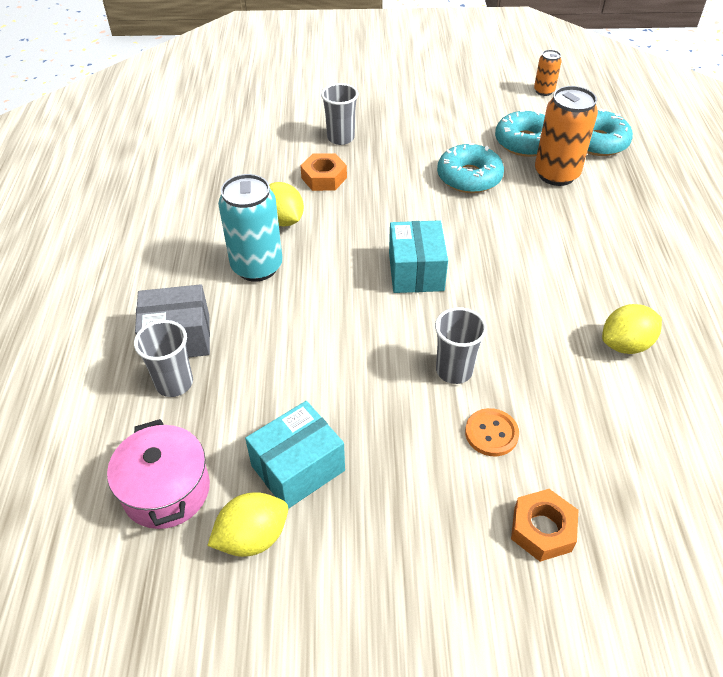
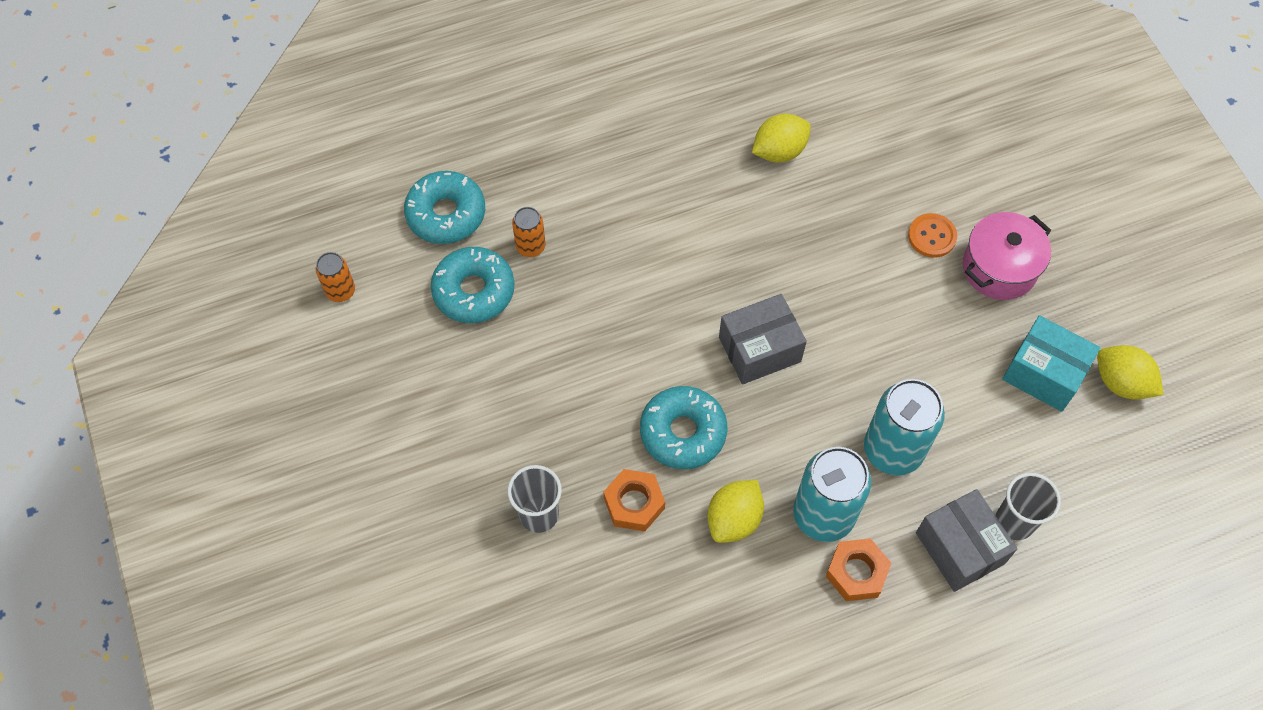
camera: 110 degrees left, 15 degrees up
pink pot [107,419,210,529] -> pink pot moved to [963,212,1051,300]
turquoise box [389,220,448,293] -> grey box [719,294,807,384]
grey cup [435,307,487,384] -> none
turquoise donut [437,143,504,193] -> turquoise donut moved to [640,386,727,469]
orange nut [511,489,578,562] -> orange nut moved to [826,538,892,601]
orange can [535,86,598,186] -> orange can [512,207,545,257], size x0.52
yellow lemon [602,304,662,354] -> yellow lemon turned 75 degrees counterclockwise [752,114,811,163]
none -> turquoise can [864,379,945,476]

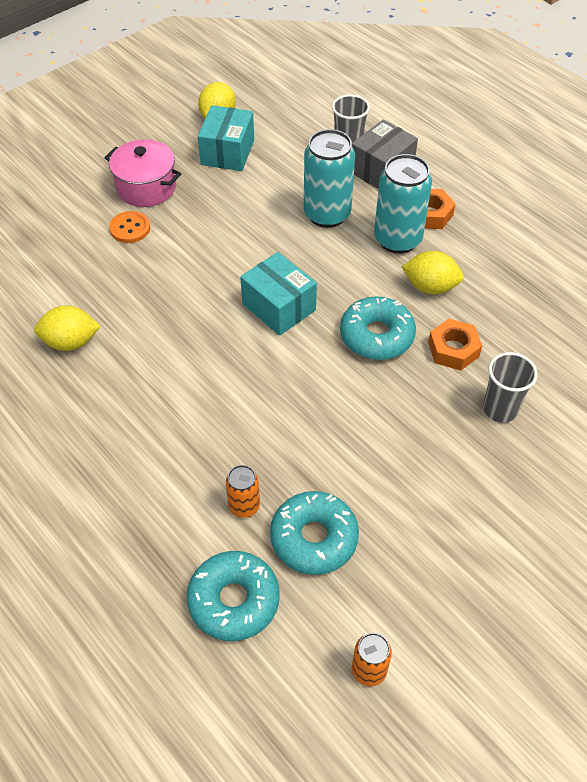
camera: 110 degrees left, 10 degrees down
grey box [719,294,807,384] -> turquoise box [240,252,317,336]
yellow lemon [752,114,811,163] -> yellow lemon turned 45 degrees counterclockwise [34,305,100,351]

